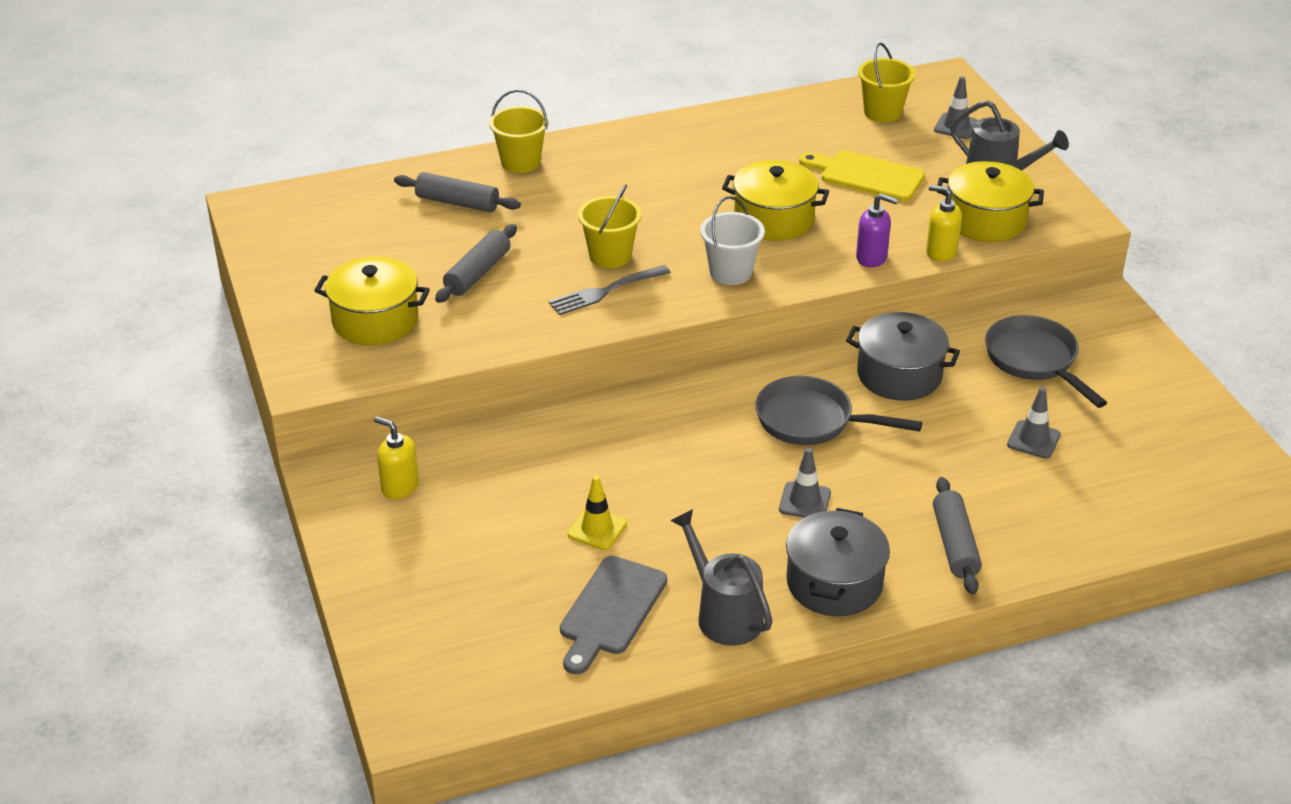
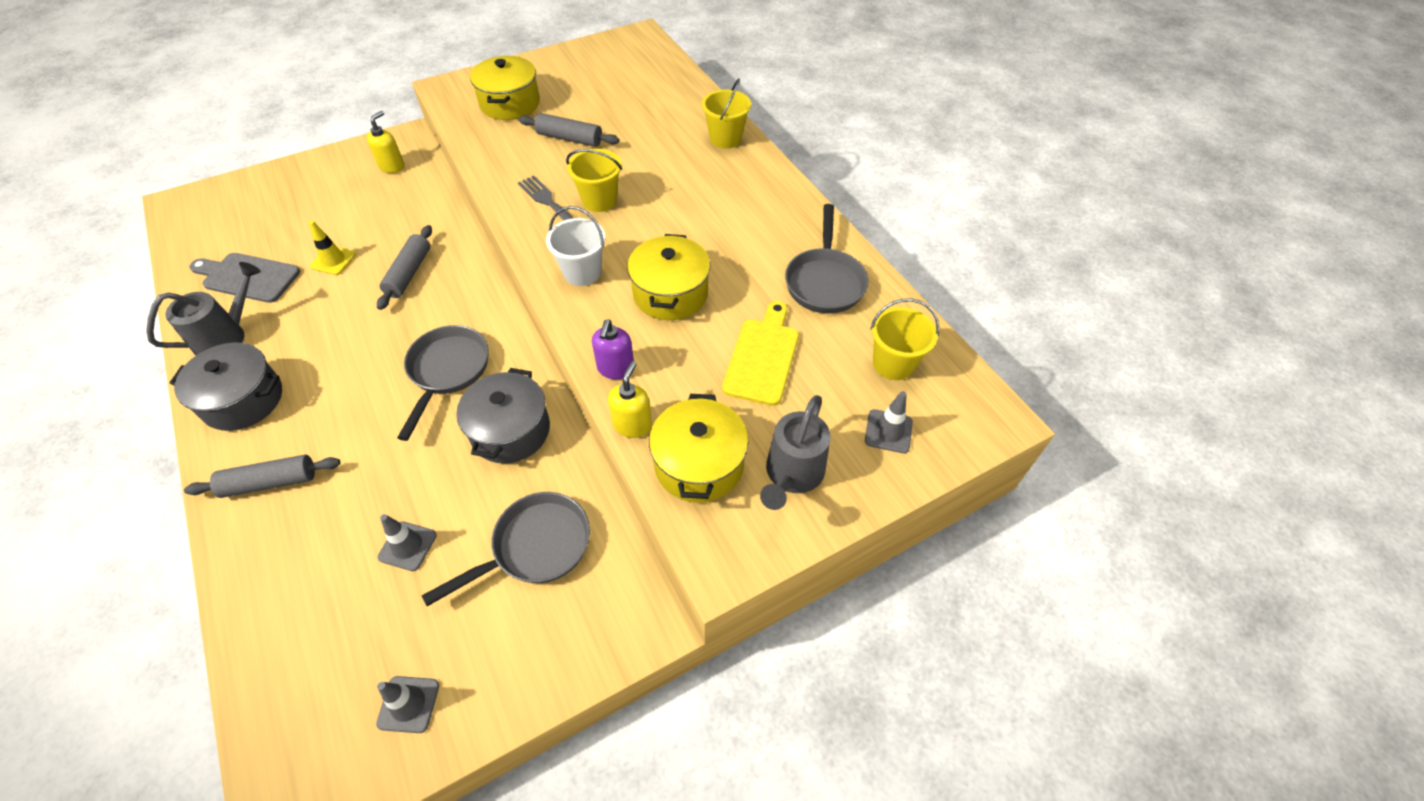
camera: 80 degrees right, 15 degrees up
grey rolling pin [394,172,521,212] -> grey rolling pin moved to [377,225,432,310]
grey traffic cone [779,448,831,518] -> grey traffic cone moved to [376,676,439,733]
none -> grey pan [785,204,868,314]

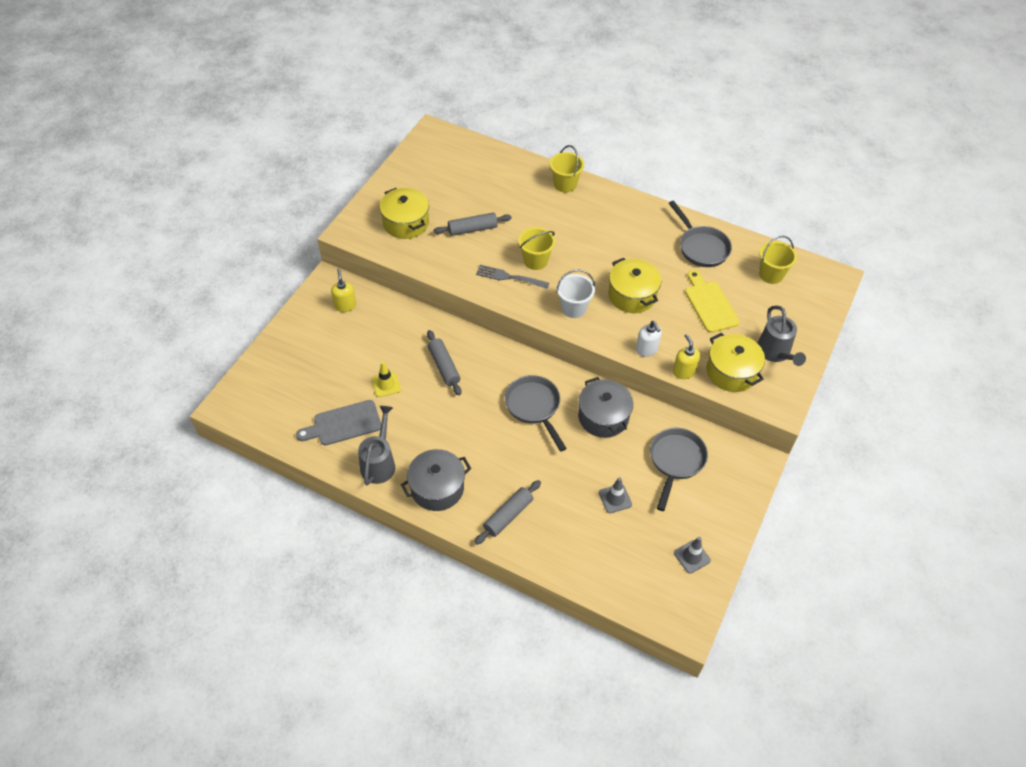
camera: 35 degrees left, 0 degrees up
purple soap dispenser [592,319,634,379] -> white soap dispenser [636,321,662,357]
grey traffic cone [865,391,913,453] -> none

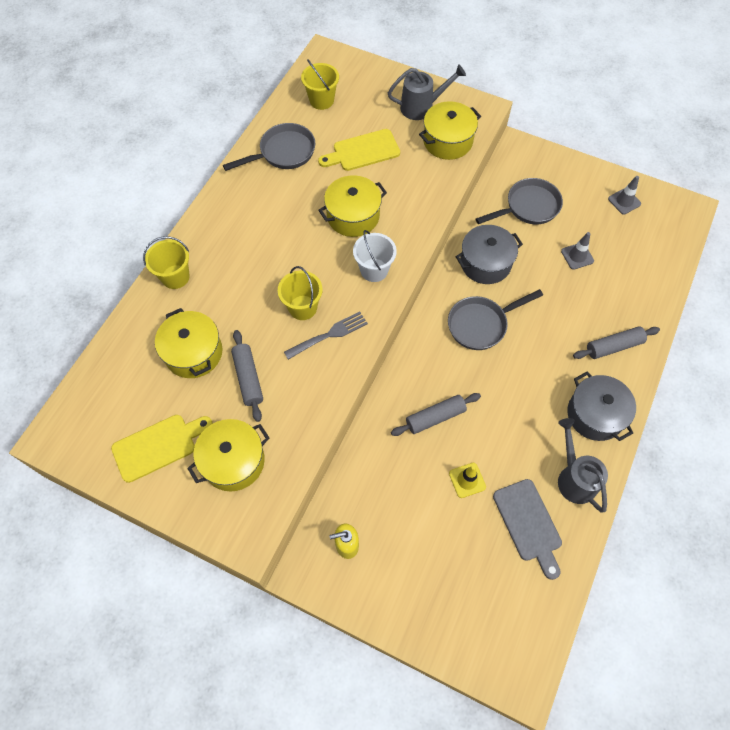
camera: 90 degrees left, 10 degrees up
grey watering can [358,406,395,485] -> grey watering can turned 60 degrees clockwise [558,418,608,513]
grey rolling pin [475,480,541,545] -> grey rolling pin turned 60 degrees counterclockwise [573,326,660,359]
grey fork [476,265,549,289] -> grey fork turned 135 degrees counterclockwise [284,312,368,360]
white soap dispenser [636,321,662,357] -> none
grey pan [650,428,708,511] -> grey pan turned 135 degrees clockwise [476,178,563,225]
yellow soap dispenser [673,334,700,379] -> none
none -> yellow cutting board [111,415,213,483]
none -> yellow pot [155,308,222,378]

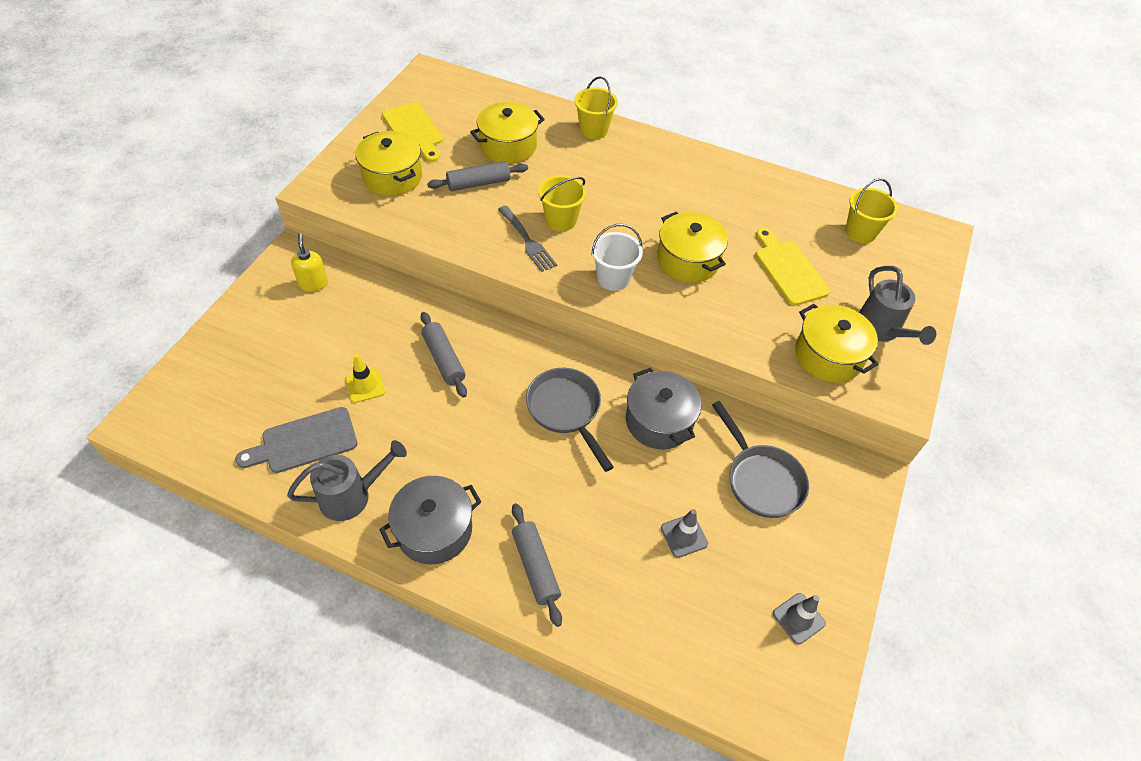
camera: 85 degrees right, 10 degrees down
grey pan [223,123,315,171] -> none

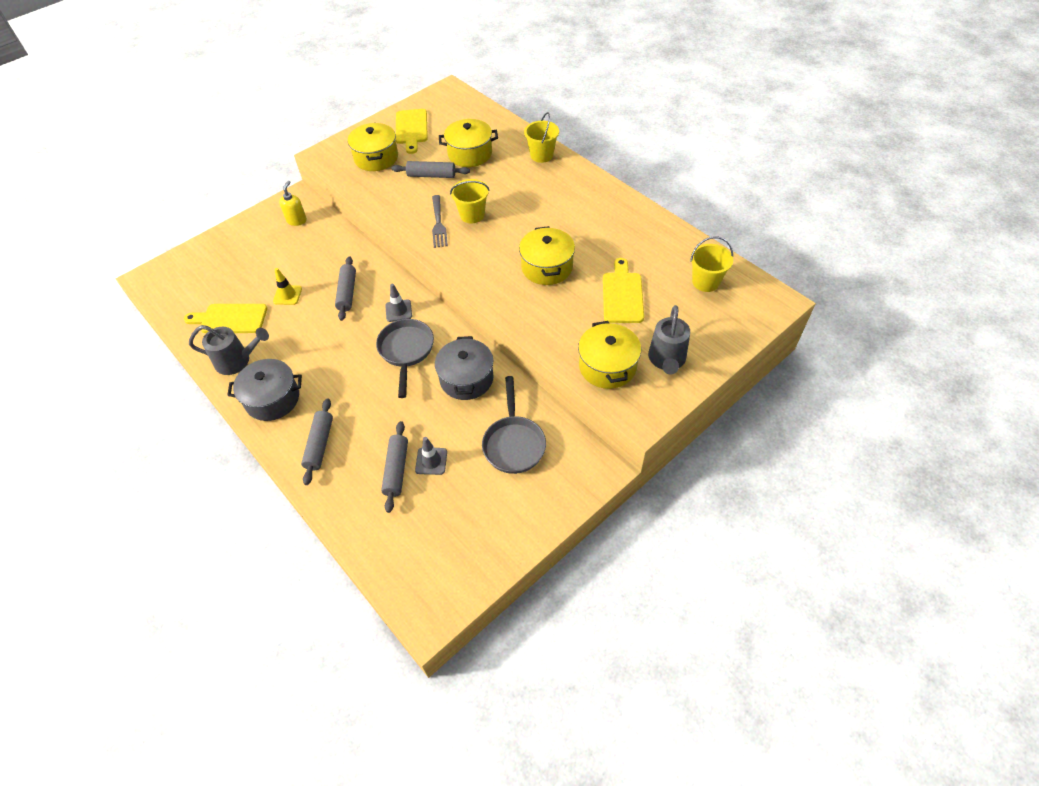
camera: 30 degrees right, 0 degrees up
grey cutting board [235,407,357,473] -> yellow cutting board [184,304,267,333]
white bucket [592,224,643,291] -> none
grey traffic cone [773,593,826,645] -> grey traffic cone moved to [385,284,412,322]
none -> grey rolling pin [381,421,408,513]

